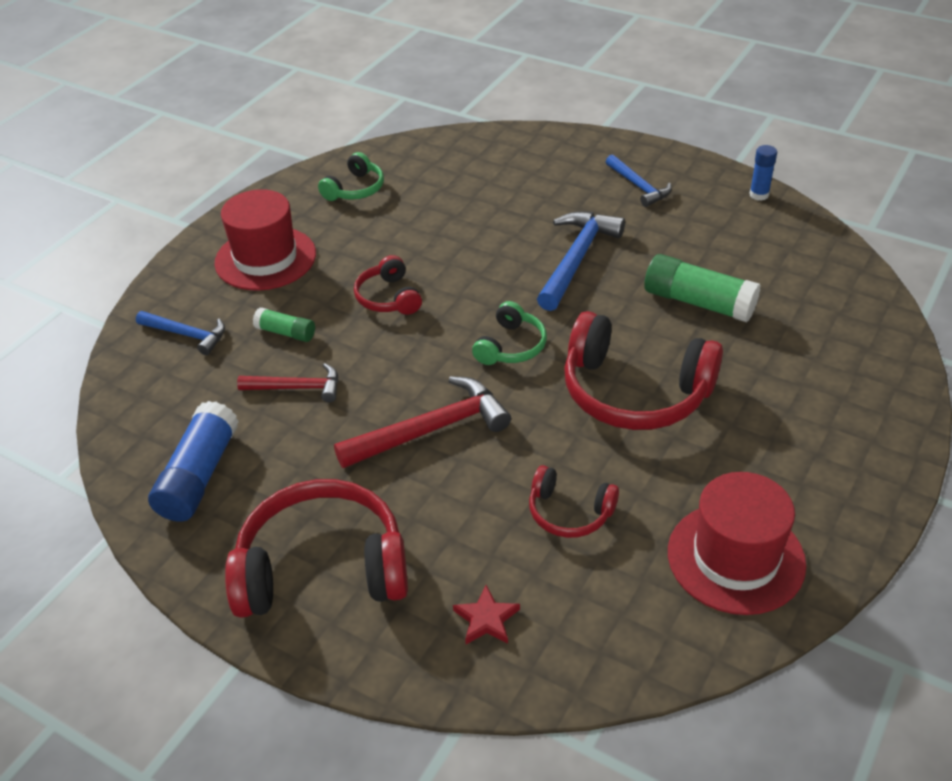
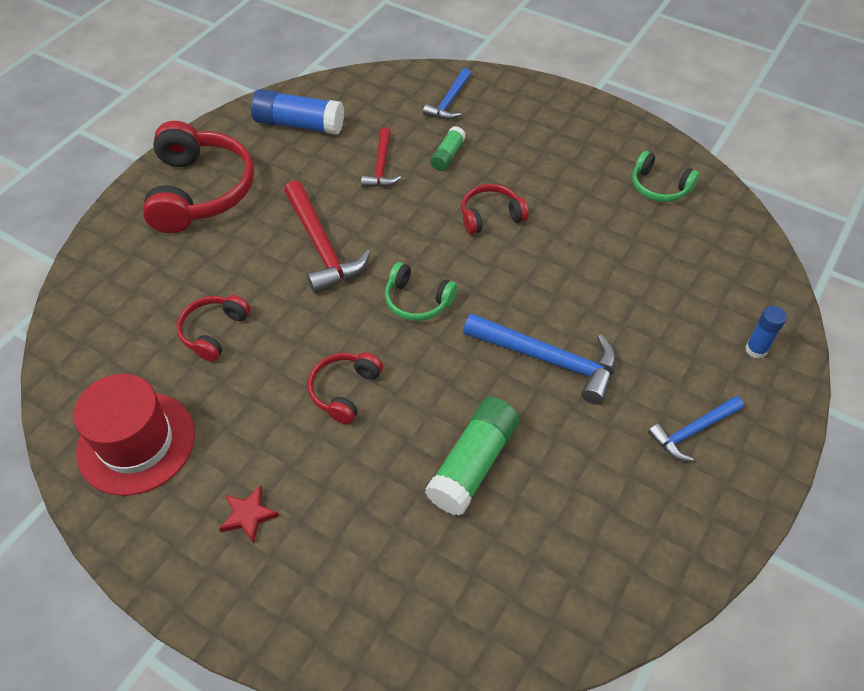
camera: 90 degrees right, 10 degrees up
red hat [214,189,316,291] -> none
red star [453,585,520,644] -> red star moved to [219,486,279,543]
red headphones [564,311,723,430] -> red headphones [308,353,383,424], size x0.52
blue glue stick [749,145,777,201] -> blue glue stick moved to [745,306,787,359]

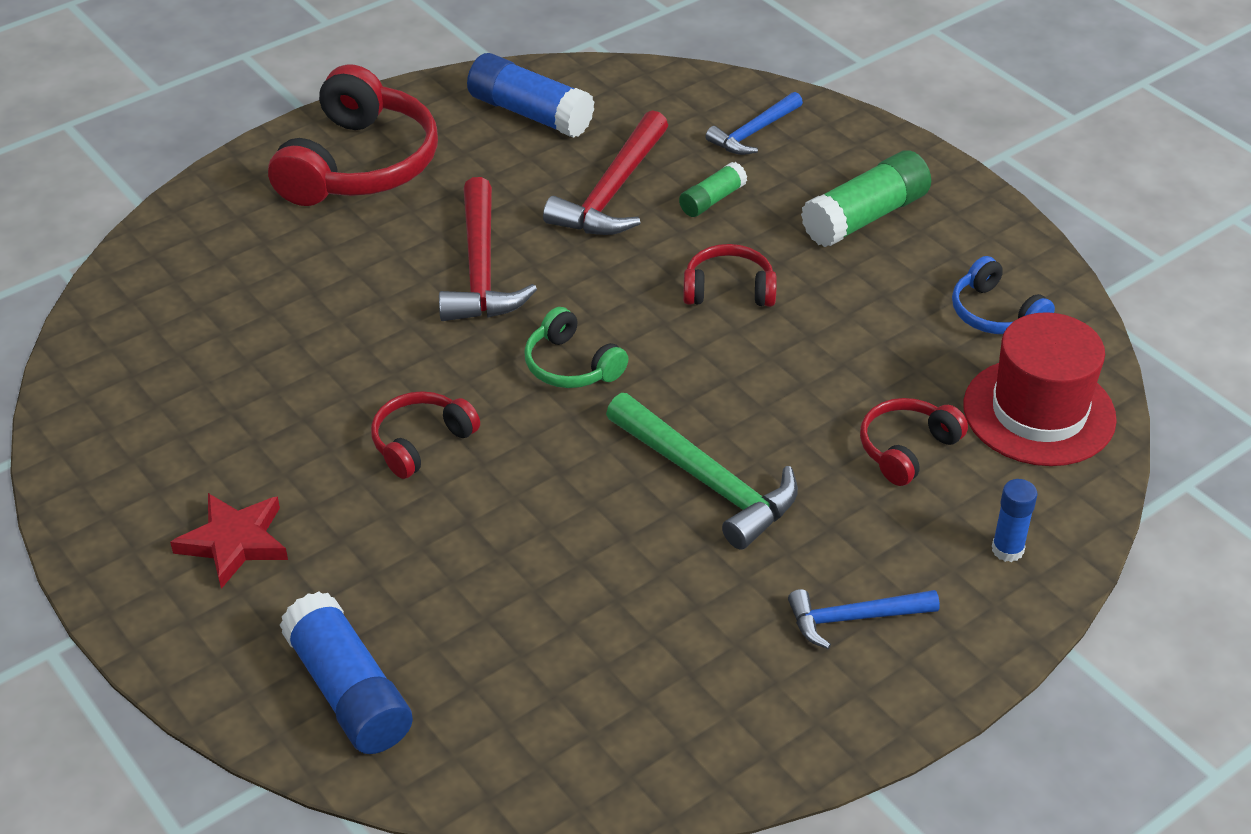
camera: 20 degrees right, 10 degrees down
red hat [74,374,195,496] -> red hat moved to [963,312,1117,466]
red headphones [176,295,251,362] -> red headphones moved to [860,398,968,486]
red star [219,486,279,543] -> red star [170,493,288,589], size x1.50
red hammer [361,127,401,188] -> red hammer [543,110,668,235], size x1.63
green glue stick [425,397,520,516] -> green glue stick moved to [801,151,931,247]
blue hammer [463,313,617,405] -> green hammer [606,393,798,550]
green headphones [632,151,699,202] -> blue headphones [952,256,1055,334]
none -> blue glue stick [280,592,413,754]

